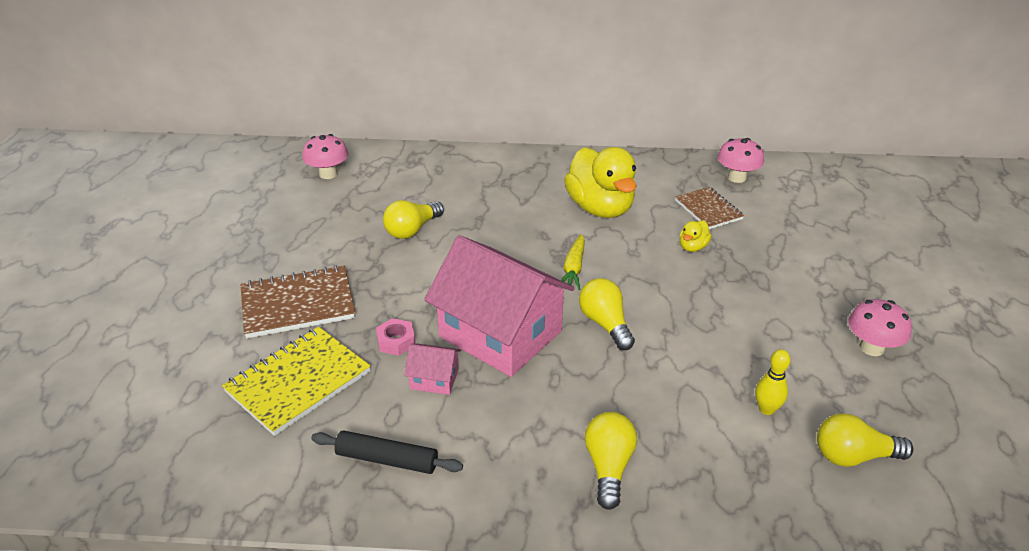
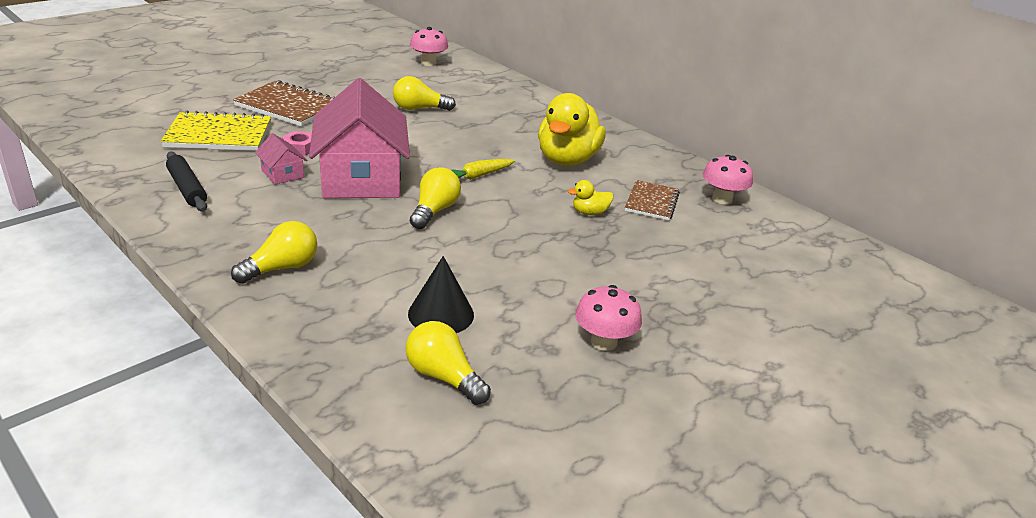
camera: 40 degrees right, 5 degrees down
yellow bowling pin [755,349,791,415] -> black cone [408,256,474,333]

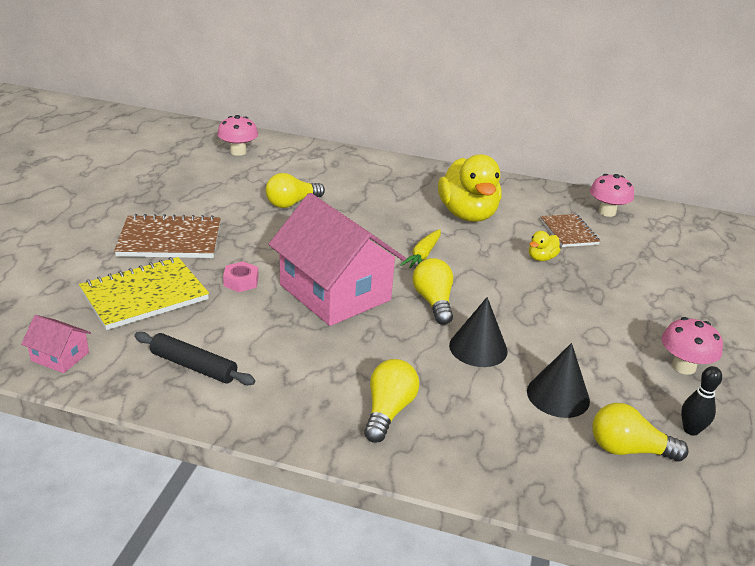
camera: 30 degrees left, 0 degrees up
pink house [255,133,307,184] -> pink house moved to [21,315,91,373]
none -> black cone [449,297,508,367]
none -> black bowling pin [681,366,722,436]

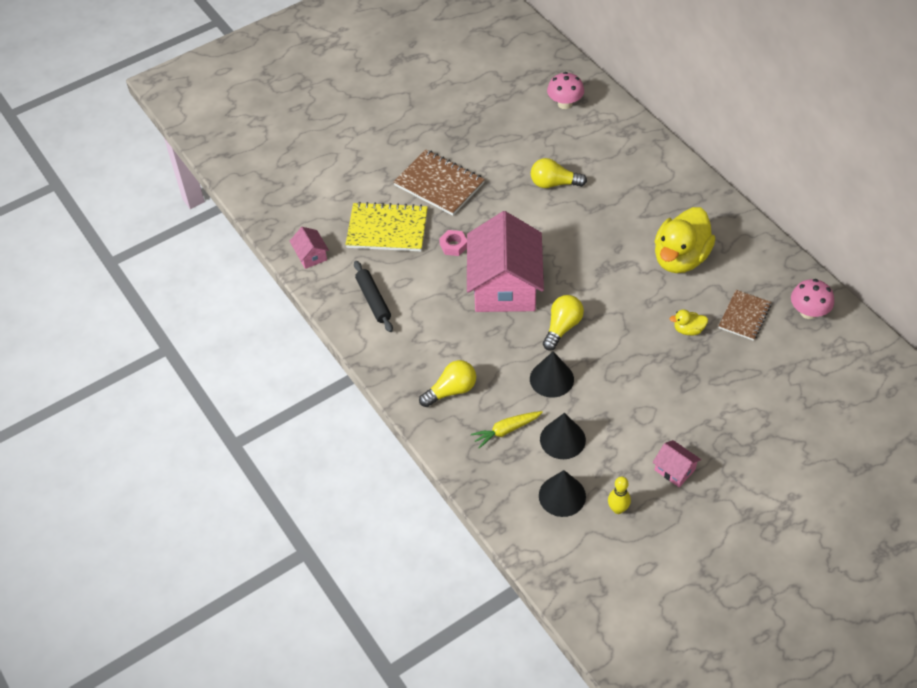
camera: 45 degrees right, 20 degrees up
yellow carrot [400,229,441,268] -> yellow carrot moved to [471,411,543,449]
yellow light bulb [592,403,689,462] -> black cone [539,470,586,517]
pink mushroom [662,317,723,375] -> pink house [653,440,701,487]
black bowling pin [681,366,722,436] -> yellow bowling pin [608,477,631,514]

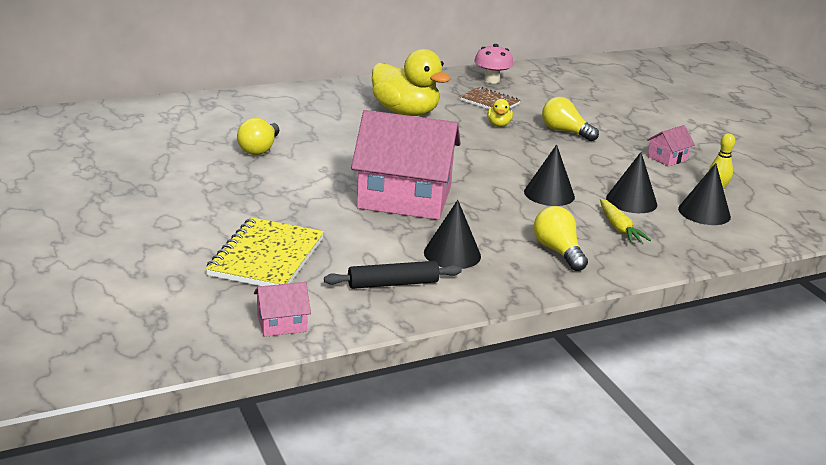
camera: 85 degrees left, 25 degrees down
brown notebook [393,149,485,216] -> none
pink nut [439,230,467,256] -> none
yellow light bulb [543,295,584,351] -> yellow light bulb moved to [542,97,599,141]
pink mushroom [547,72,584,109] -> none
none -> black cone [424,200,481,269]

